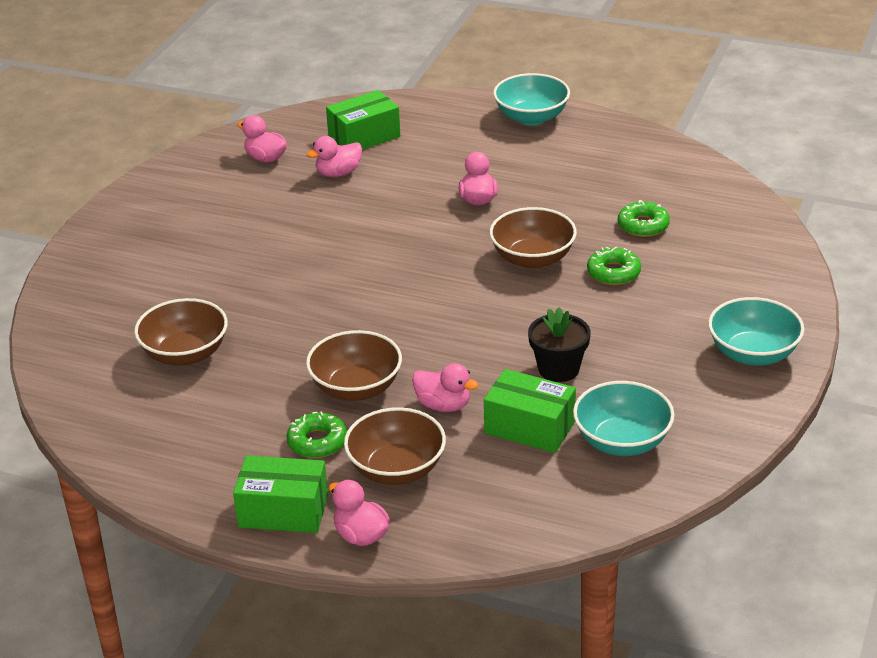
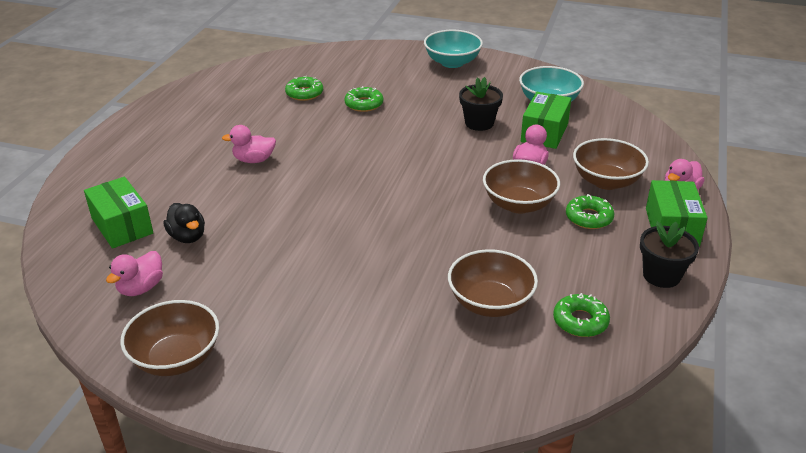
camera: 95 degrees left, 0 degrees up
pink duck [307,136,362,177] -> black duck [163,203,205,243]
brown bowl [490,207,577,269] -> brown bowl moved to [120,300,219,376]
turquoise bowl [493,73,570,126] -> none
none -> green donut [553,293,610,337]
none -> black flower pot [640,221,699,288]

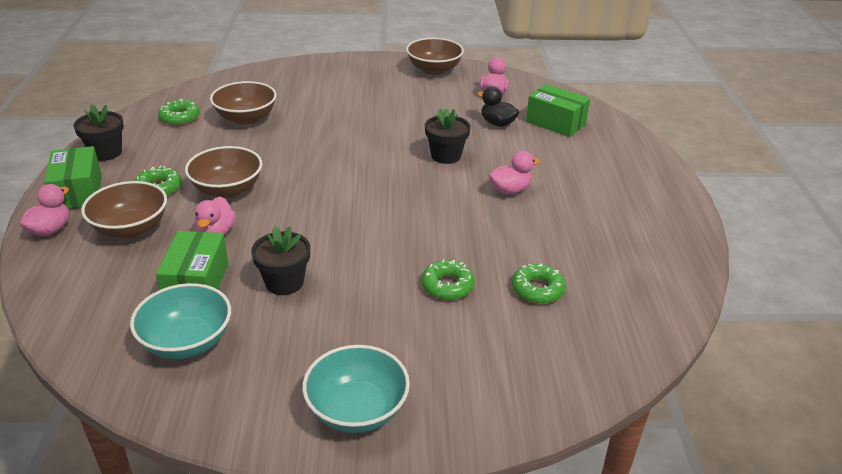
camera: 160 degrees right, 0 degrees up
none -> black flower pot [425,109,471,164]

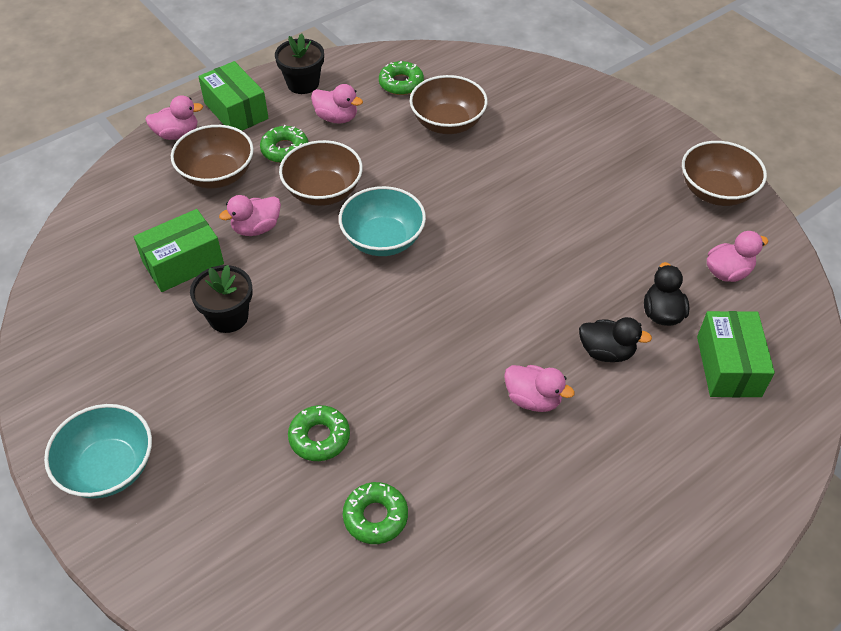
camera: 55 degrees right, 15 degrees up
green box [44,146,102,209] -> green box turned 75 degrees counterclockwise [198,61,268,131]
turquoise bowl [130,283,231,359] -> turquoise bowl moved to [339,186,426,256]
black flower pot [425,109,471,164] -> none
none -> pink duck [311,84,363,123]
none -> black duck [579,317,652,362]

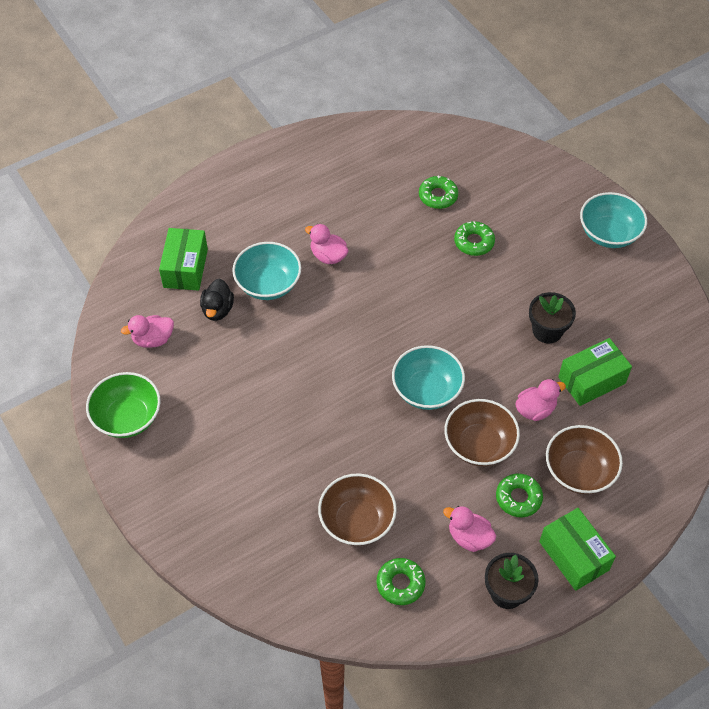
camera: 175 degrees left, 5 degrees up
pink duck [145,95,204,140] -> none
black duck [579,317,652,362] -> turquoise bowl [232,242,301,300]
brown bowl [682,141,767,206] -> green bowl [86,372,160,438]

